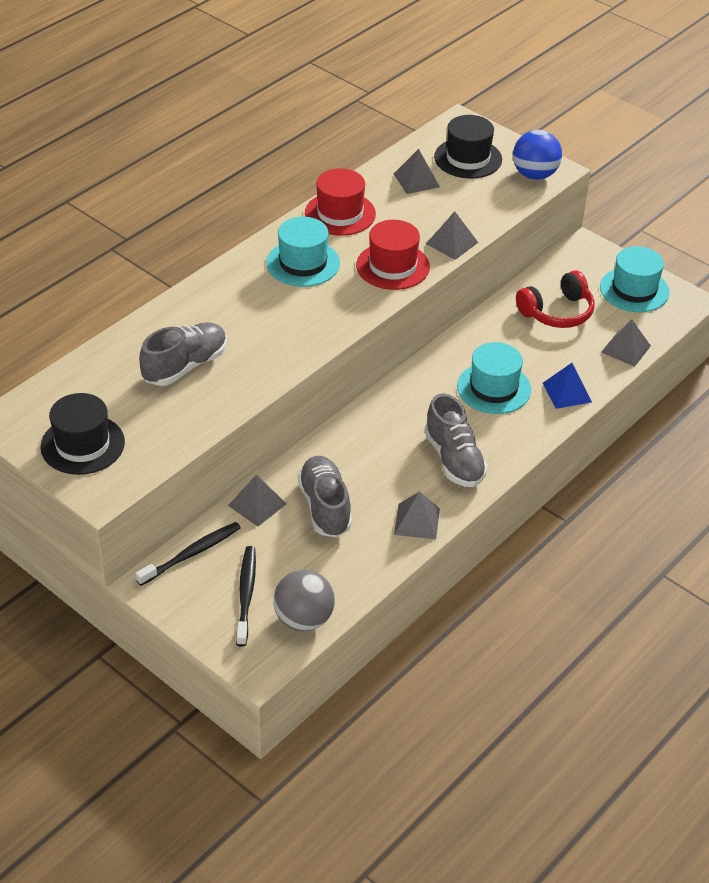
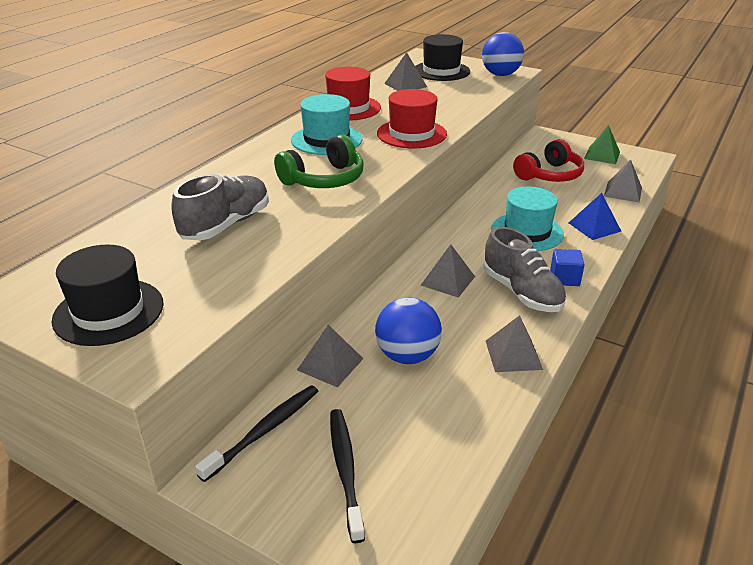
camera: 10 degrees left, 10 degrees down
grey ball [273,570,334,631] -> none
grey shoe [298,456,352,538] -> blue ball [375,298,442,364]
grey pyramid [426,211,478,260] -> grey pyramid moved to [421,244,475,298]
turquoise hat [600,246,670,312] -> green pyramid [584,125,620,164]
none -> green headphones [274,134,364,188]
none -> blue cube [550,249,584,286]

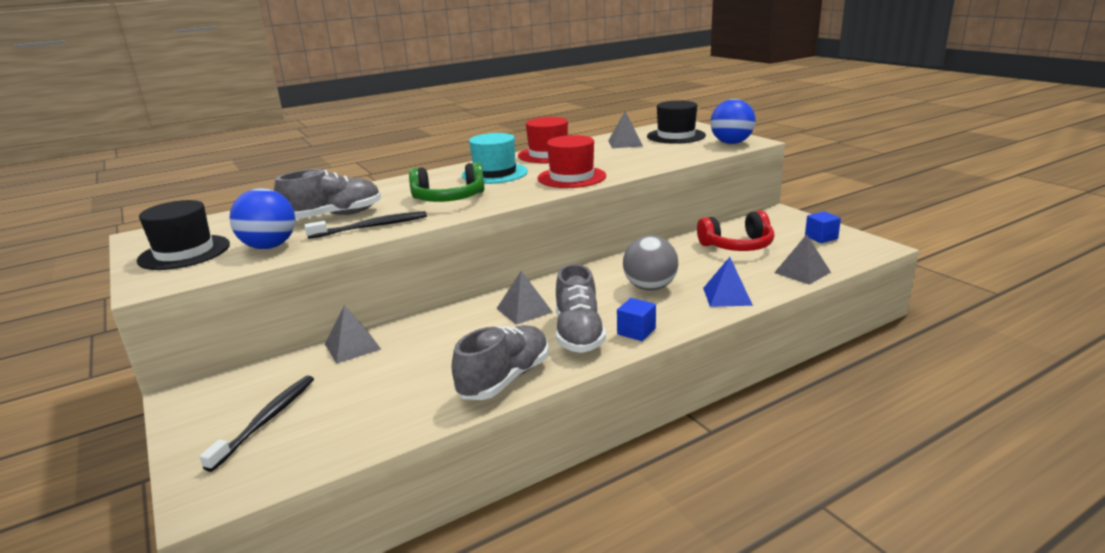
camera: 30 degrees right, 10 degrees down
black toothbrush [195,385,318,482] -> black toothbrush moved to [304,211,427,239]
blue ball [375,298,442,364] -> blue ball moved to [229,188,295,249]
grey pyramid [486,315,543,372] -> grey shoe [452,325,549,400]
turquoise hat [491,187,564,251] -> grey ball [623,235,679,291]
green pyramid [584,125,620,164] -> blue cube [805,211,841,243]

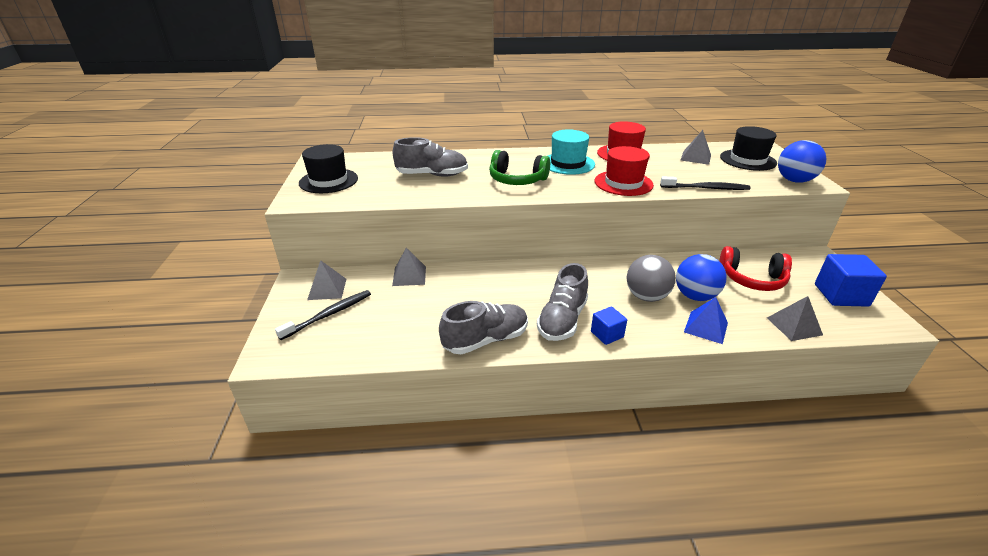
camera: 25 degrees right, 10 degrees up
blue ball [229,188,295,249] -> blue ball moved to [676,254,726,301]
black toothbrush [304,211,427,239] -> black toothbrush moved to [660,177,751,190]
grey pyramid [496,271,552,325] -> grey pyramid moved to [307,260,346,300]
blue cube [805,211,841,243] -> blue cube [815,254,887,307], size x1.72

